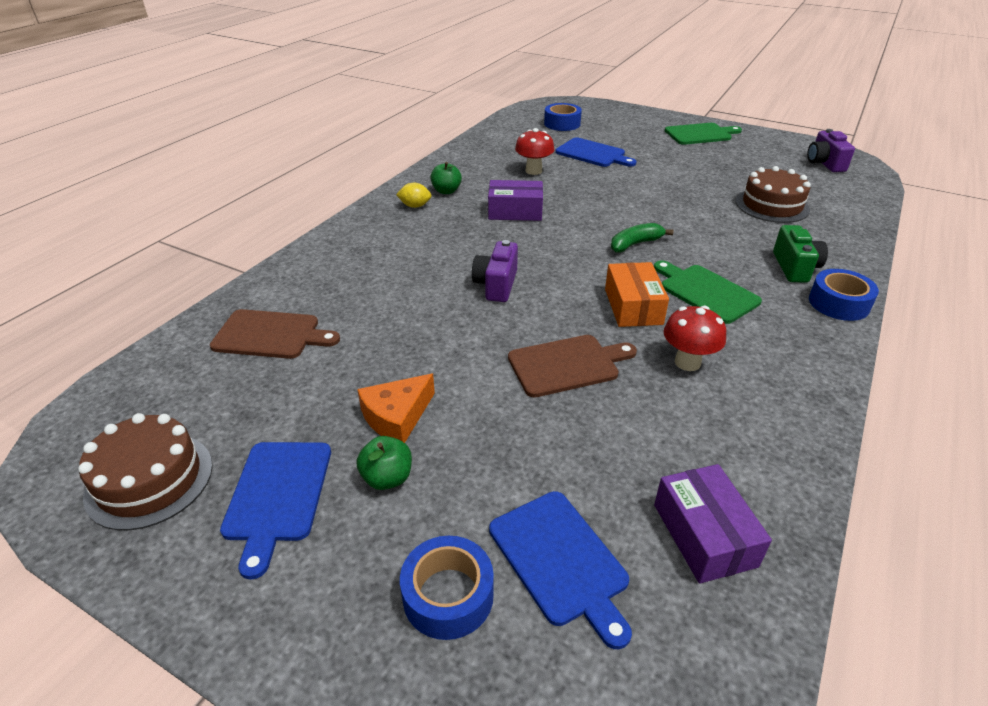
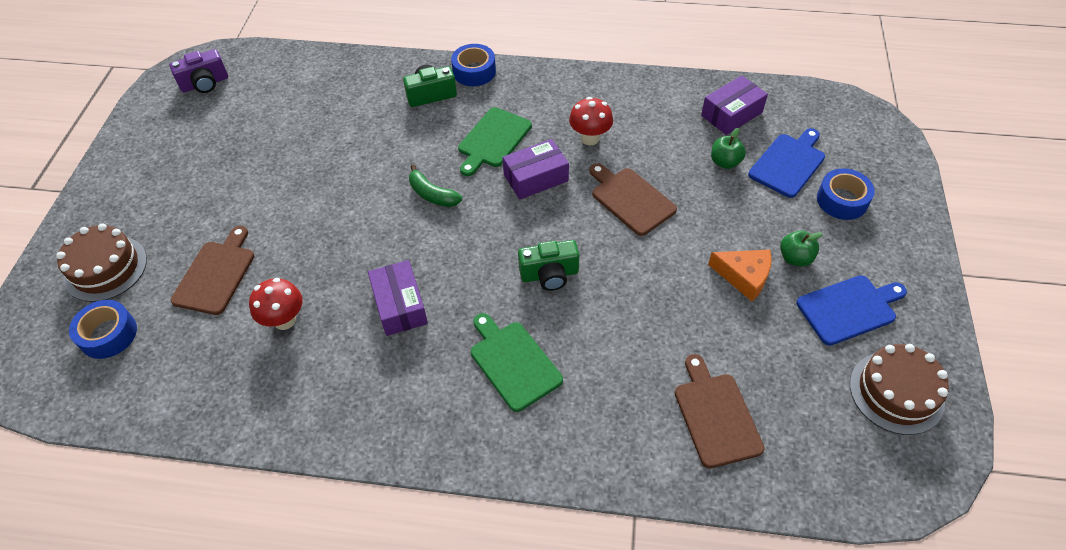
camera: 110 degrees left, 15 degrees up
yellow lemon [396,183,432,208] -> none
green apple [430,162,462,194] -> green apple moved to [711,128,746,169]
purple camera [472,240,518,302] -> green camera [518,240,580,291]
blue cutting board [556,137,637,167] -> brown cutting board [170,226,254,315]
orange box [605,262,669,327] -> purple box [502,139,569,200]
green cutting board [665,123,742,145] -> green cutting board moved to [471,313,563,412]
brown cake [736,166,811,223] -> brown cake moved to [56,224,147,302]

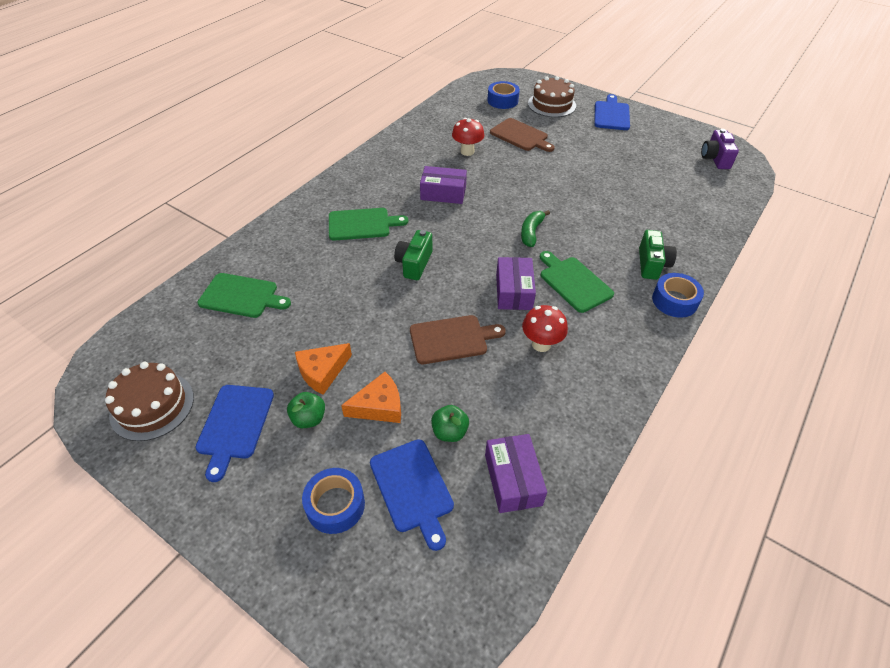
camera: 115 degrees right, 5 degrees down
green banana [409,164,462,207] -> green banana turned 45 degrees counterclockwise [521,210,550,247]
brown cutting board [675,354,765,468] -> green cutting board [198,273,291,318]
none -> orange cheese [341,372,401,423]
none -> blue cutting board [594,94,630,130]

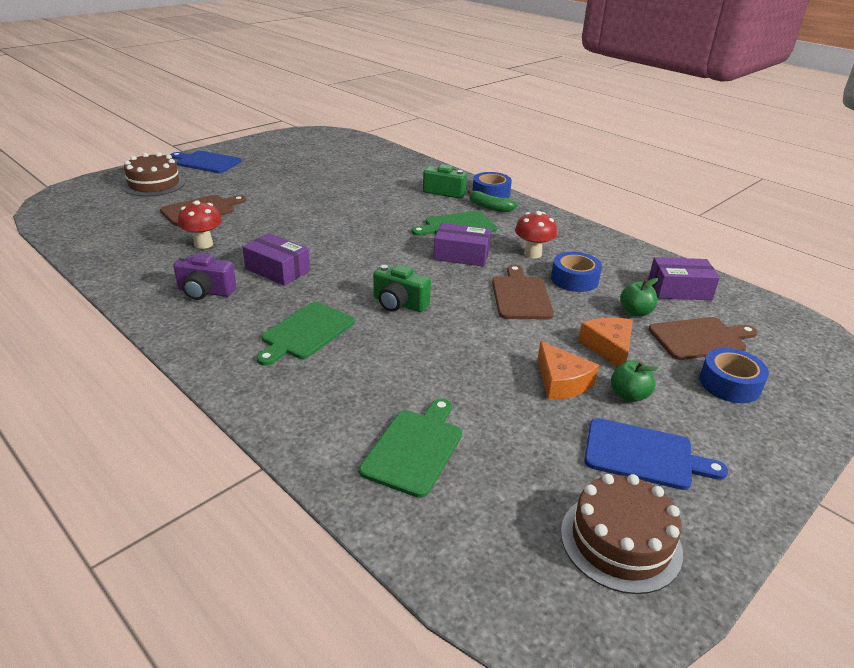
camera: 80 degrees left, 15 degrees down
green cutting board [329,208,408,241] -> green cutting board turned 150 degrees counterclockwise [256,302,355,366]
blue cutting board [370,439,454,551] -> brown cutting board [648,317,758,360]
purple box [420,166,467,204] -> purple box turned 75 degrees counterclockwise [242,233,310,286]
blue tape [488,81,520,109] -> blue tape moved to [551,252,602,292]
green banana [521,210,550,247] -> green banana moved to [467,190,518,212]
purple camera [701,129,739,169] -> purple camera moved to [173,253,237,300]

